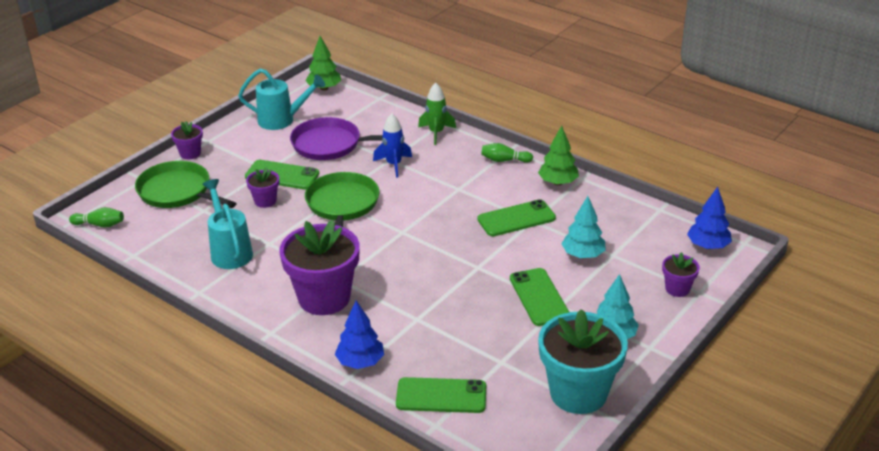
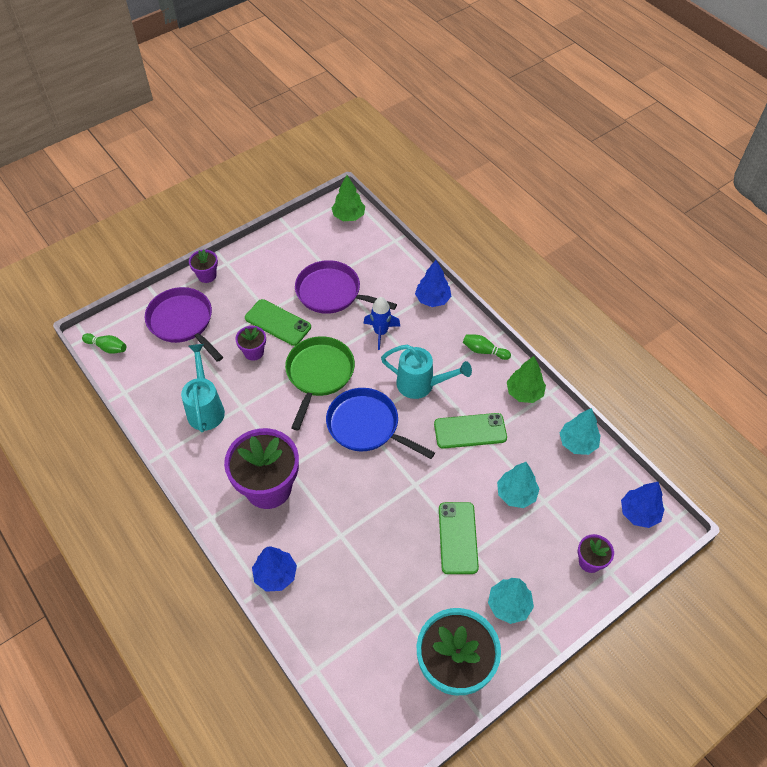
camera: 15 degrees right, 20 degrees up
green pan [135,161,237,208] -> purple pan [145,287,223,362]
turquoise watering can [238,69,325,130] -> turquoise watering can moved to [381,345,472,399]
green phone [396,377,486,413] -> none
green rocket [418,83,456,145] -> blue tree [415,260,452,307]
none -> blue pan [326,388,435,459]
none -> turquoise tree [560,408,600,455]

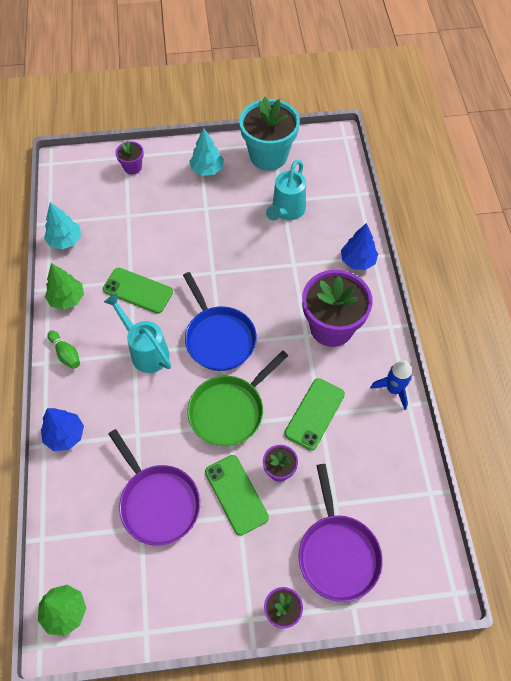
camera: 150 degrees left, 5 degrees up
green bowling pin [82,333,126,354] -> none
turquoise watering can [181,344,225,432] -> turquoise watering can moved to [266,160,306,221]
blue rocket [363,297,401,350] -> blue rocket moved to [370,360,412,410]
green phone [439,502,479,574] -> green phone moved to [284,378,345,450]
turquoise tree [497,462,540,508] -> none
blue tree [621,482,664,528] -> none

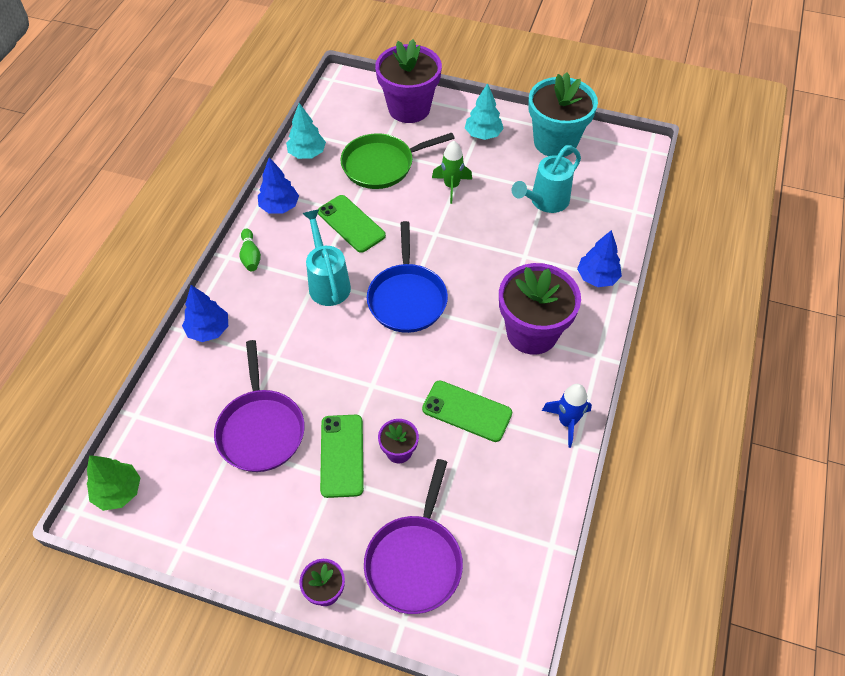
camera: 25 degrees right, 5 degrees down
green tree [45,263,84,310] -> blue tree [258,157,299,213]
purple flower pot [115,141,144,175] -> purple flower pot [375,39,442,123], size x2.13
green pan [187,350,288,446] -> green pan moved to [341,133,455,189]
green phone [284,378,345,450] -> green phone turned 60 degrees clockwise [422,380,512,442]
none -> green rocket [432,141,472,204]

